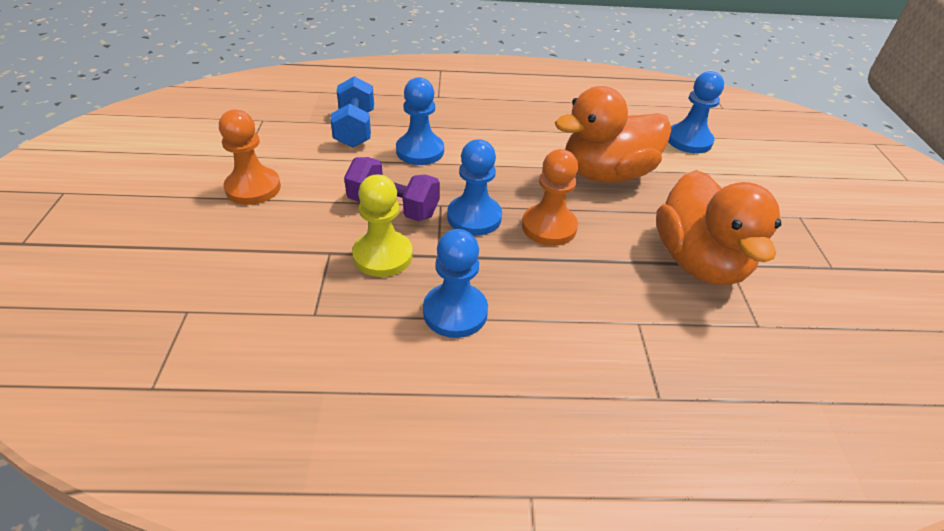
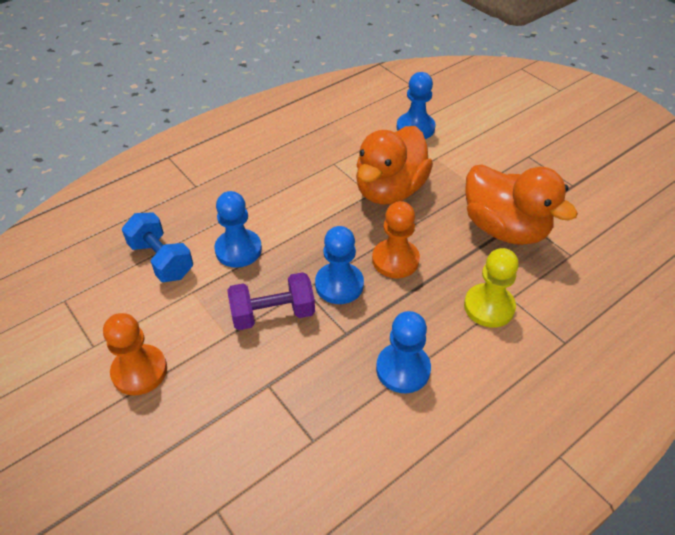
camera: 35 degrees left, 5 degrees up
yellow pawn [352,175,413,277] -> yellow pawn moved to [464,248,519,328]

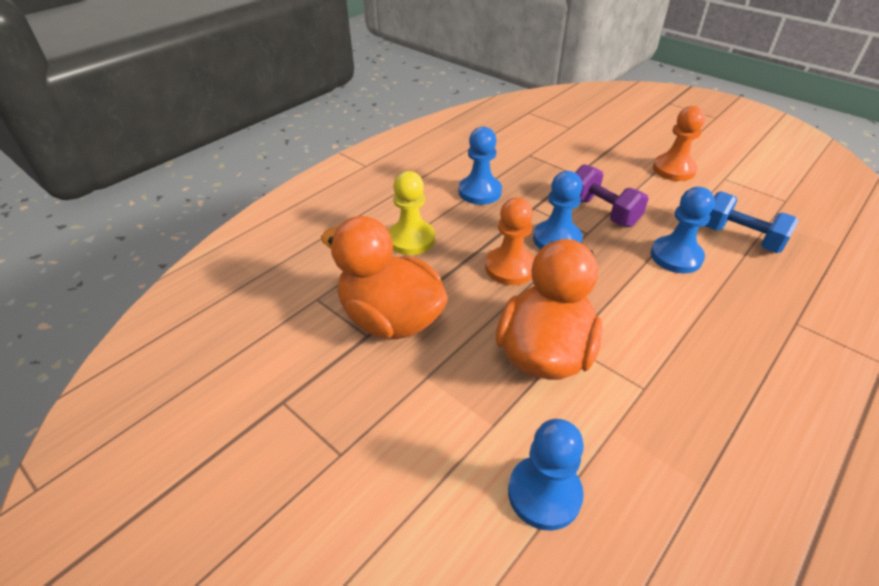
camera: 170 degrees right, 5 degrees down
purple dumbbell [227,272,315,330] -> purple dumbbell turned 75 degrees clockwise [575,164,648,227]

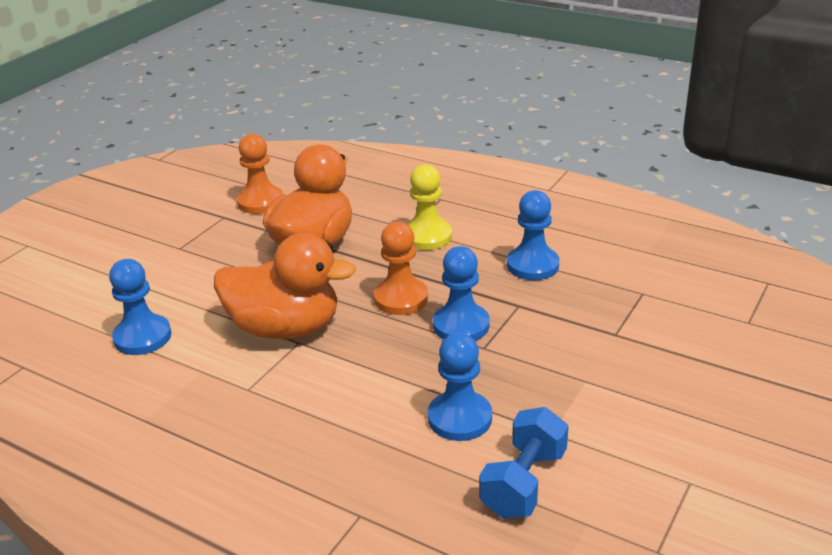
camera: 80 degrees right, 10 degrees down
purple dumbbell [575,164,648,227] -> none
orange pawn [653,106,705,181] -> orange pawn moved to [237,134,283,214]

